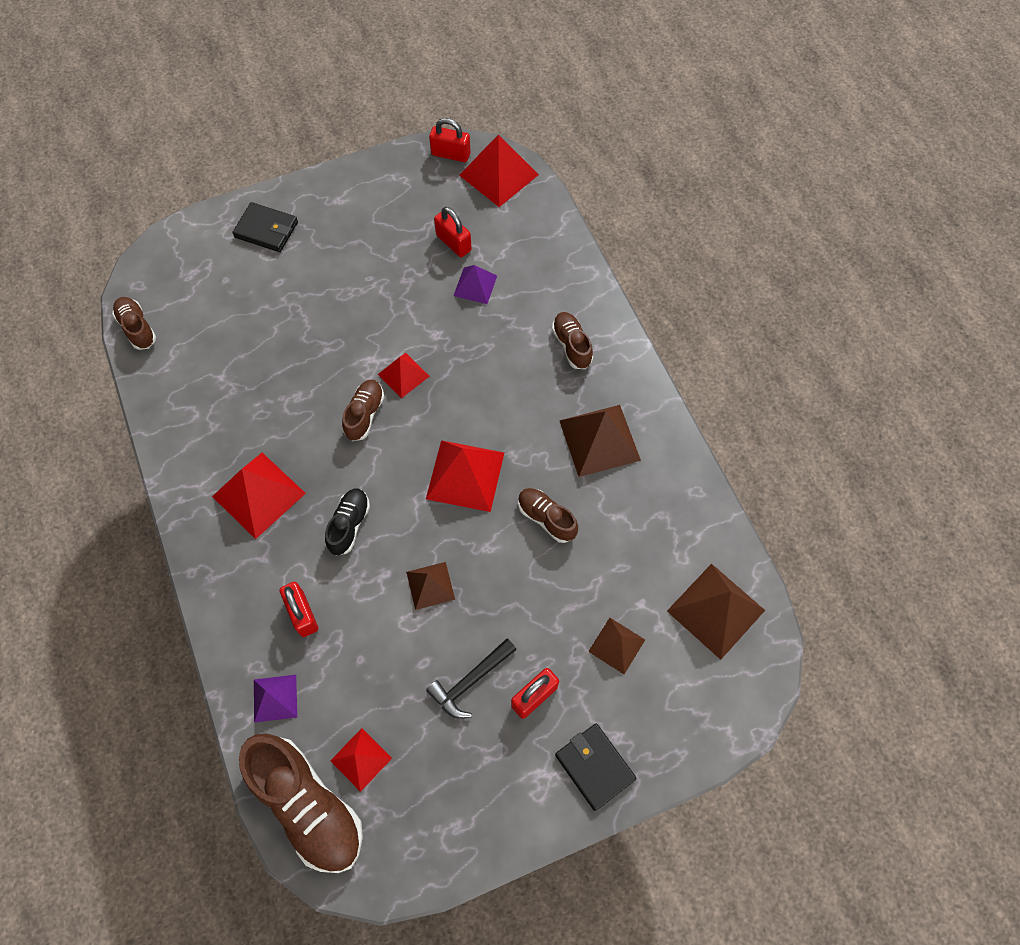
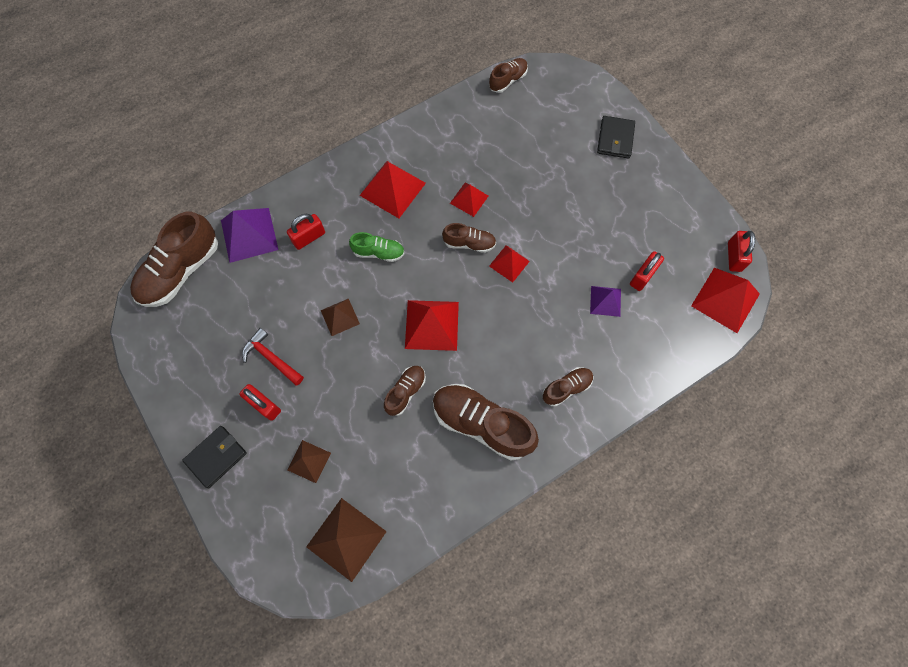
camera: 80 degrees right, 5 degrees up
purple pyramid [254,675,297,723] -> purple pyramid [221,208,279,263], size x1.70
black shoe [325,489,370,556] -> green shoe [349,232,405,262]
red pyramid [330,728,392,792] -> red pyramid moved to [450,183,488,217]
black hammer [426,638,517,719] -> red hammer [242,328,304,386]
brown pyramid [559,405,641,477] -> brown shoe [433,384,539,460]

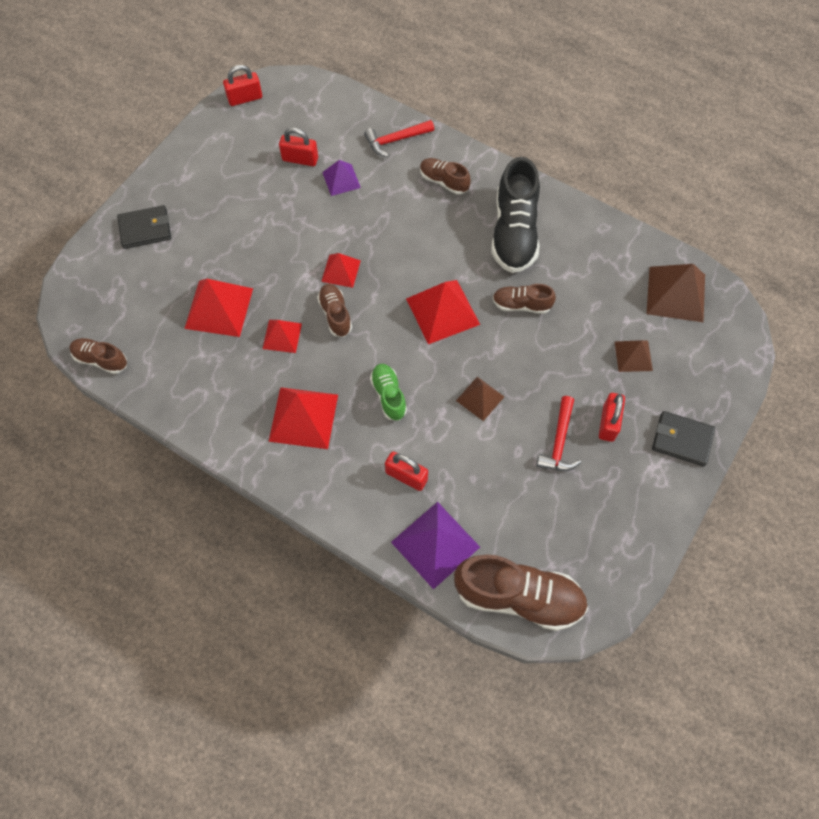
camera: 115 degrees left, 5 degrees down
brown shoe [433,384,539,460] -> black shoe [491,157,540,273]
red pyramid [691,268,760,333] -> red pyramid moved to [184,279,253,337]
none -> red hammer [364,120,434,157]

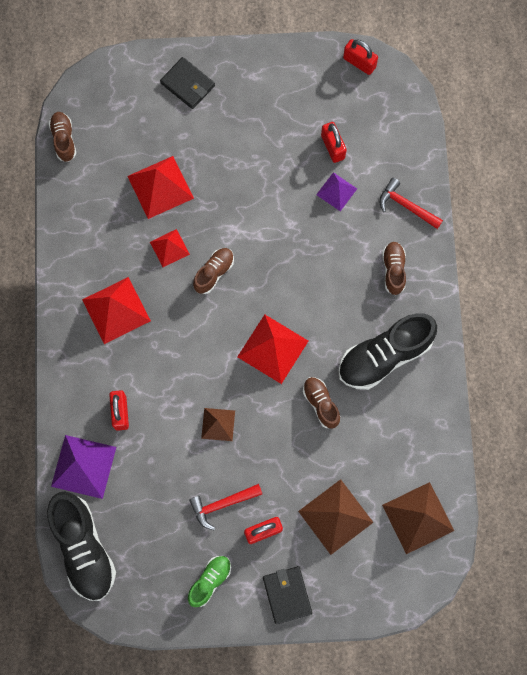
camera: 55 degrees right, 10 degrees up
red pyramid [321,253,361,288] -> none
green shoe [370,364,407,421] -> green shoe moved to [188,556,231,607]
brown shoe [454,555,588,631] -> black shoe [47,491,116,601]
brown pyramid [615,340,653,372] -> brown pyramid [298,479,374,555], size x1.70

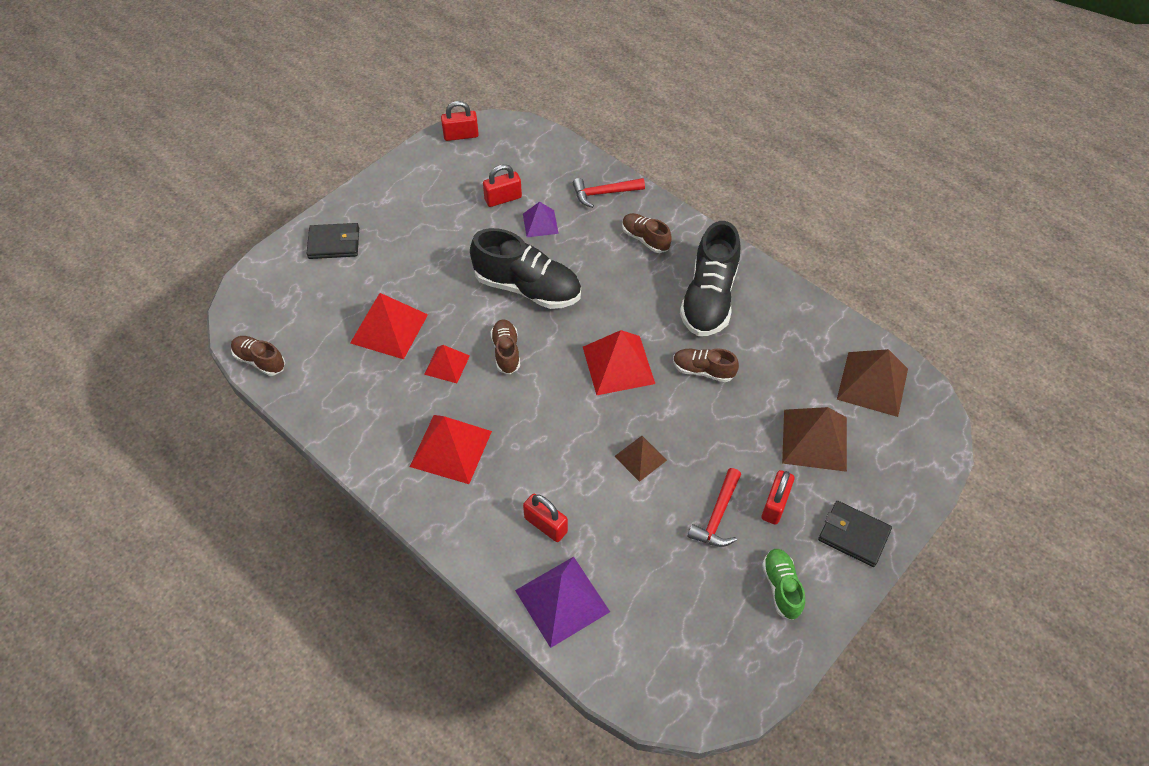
camera: 45 degrees left, 20 degrees down
black shoe [47,491,116,601] -> black shoe moved to [470,228,581,309]
red padlock [321,122,347,163] -> red padlock turned 45 degrees counterclockwise [483,164,522,207]

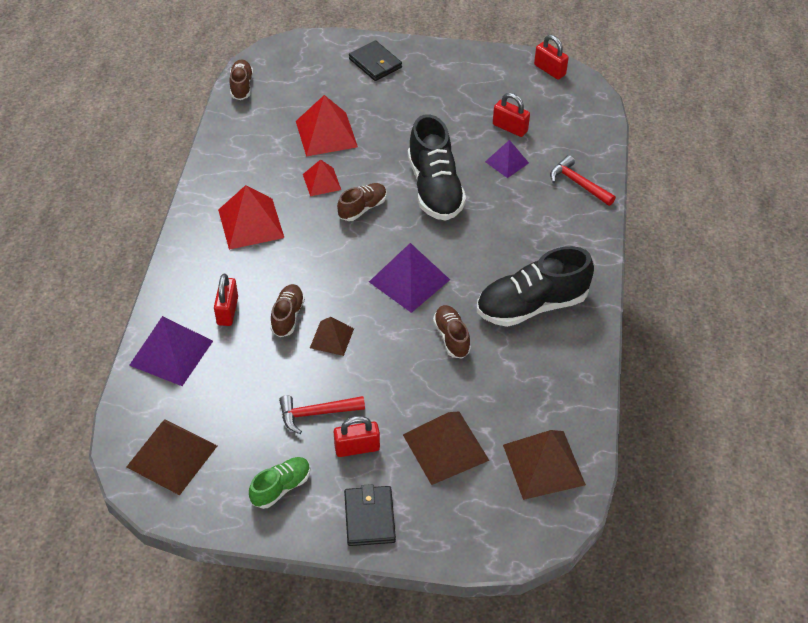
camera: 55 degrees right, 5 degrees down
red pyramid [583,330,655,395] -> purple pyramid [369,243,450,313]
brown shoe [622,213,671,253] -> brown shoe moved to [270,284,305,337]
none -> brown pyramid [127,419,217,495]

